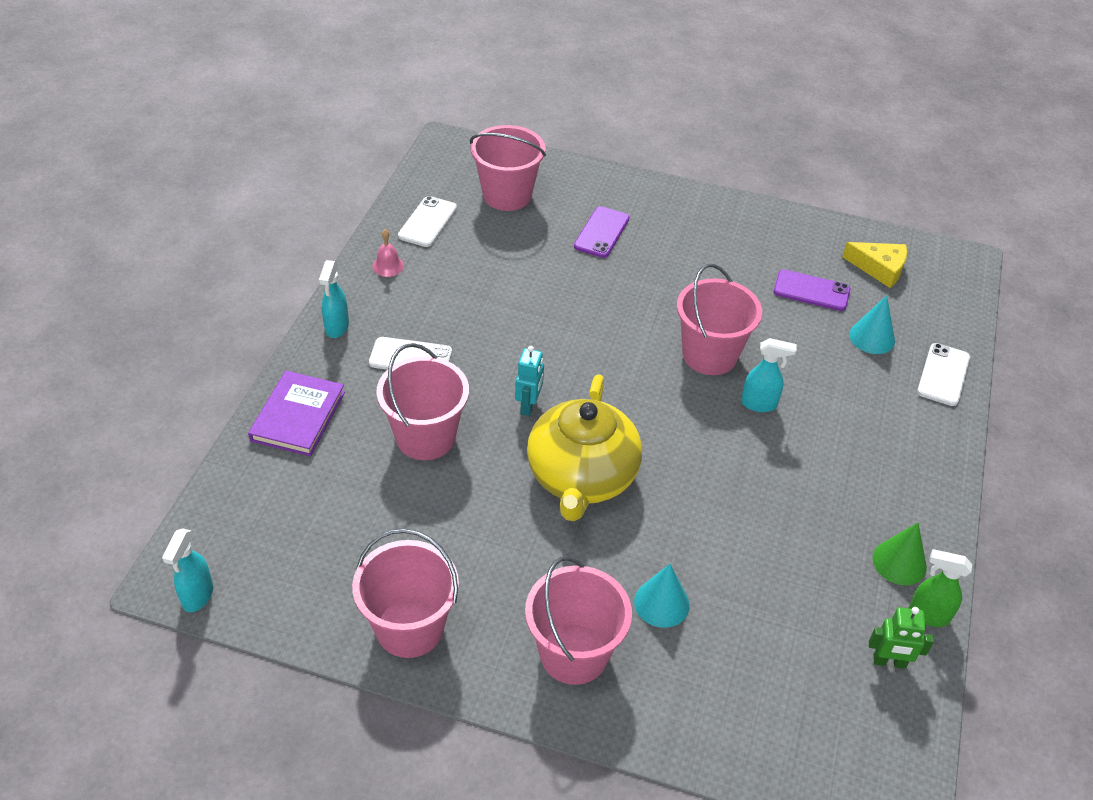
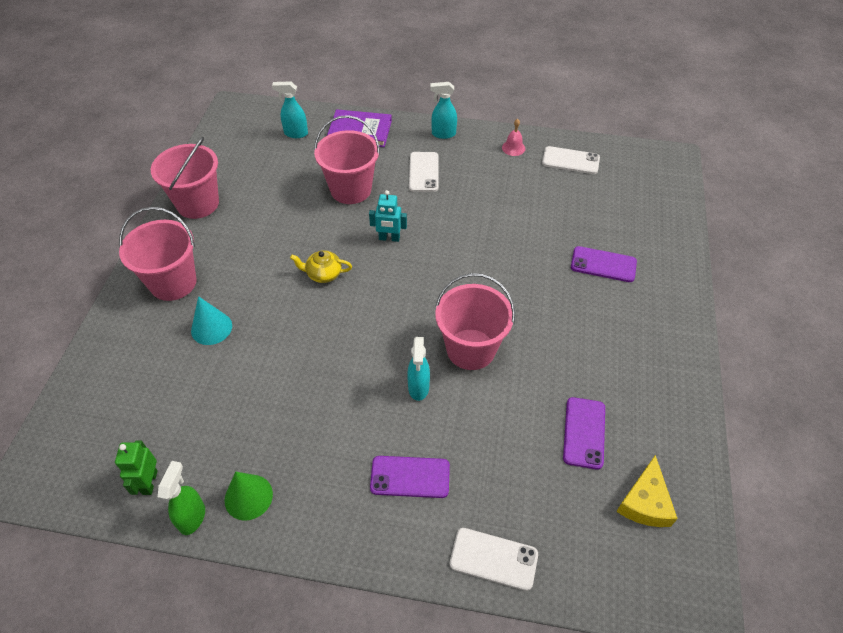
camera: 85 degrees right, 5 degrees up
turquoise spray bottle [162,528,213,612] -> turquoise spray bottle moved to [272,81,308,138]
pink bucket [470,125,546,211] -> none
yellow teapot [527,374,642,521] -> yellow teapot [290,250,352,283], size x0.42
turquoise cone [849,295,895,354] -> none
none -> purple phone [370,456,450,498]

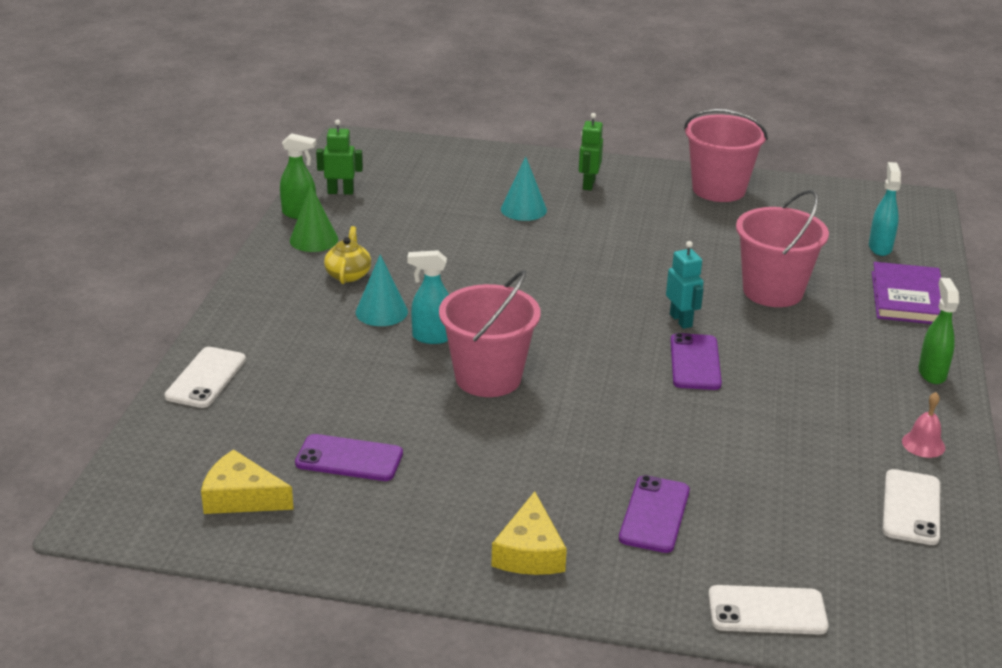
camera: 90 degrees right, 20 degrees down
pink bucket [119,207,197,301] -> green robot [579,113,603,190]
yellow teapot [290,250,352,283] -> yellow teapot moved to [324,226,371,284]
turquoise robot [369,190,407,242] -> turquoise robot turned 150 degrees clockwise [666,241,704,329]
purple phone [370,456,450,498] -> purple phone moved to [671,333,722,390]
white phone [409,152,439,192] -> white phone moved to [708,585,829,635]
turquoise spray bottle [430,82,457,139] -> green spray bottle [919,278,959,384]
none -> turquoise cone [356,255,408,326]
none -> yellow cheese [491,491,567,575]

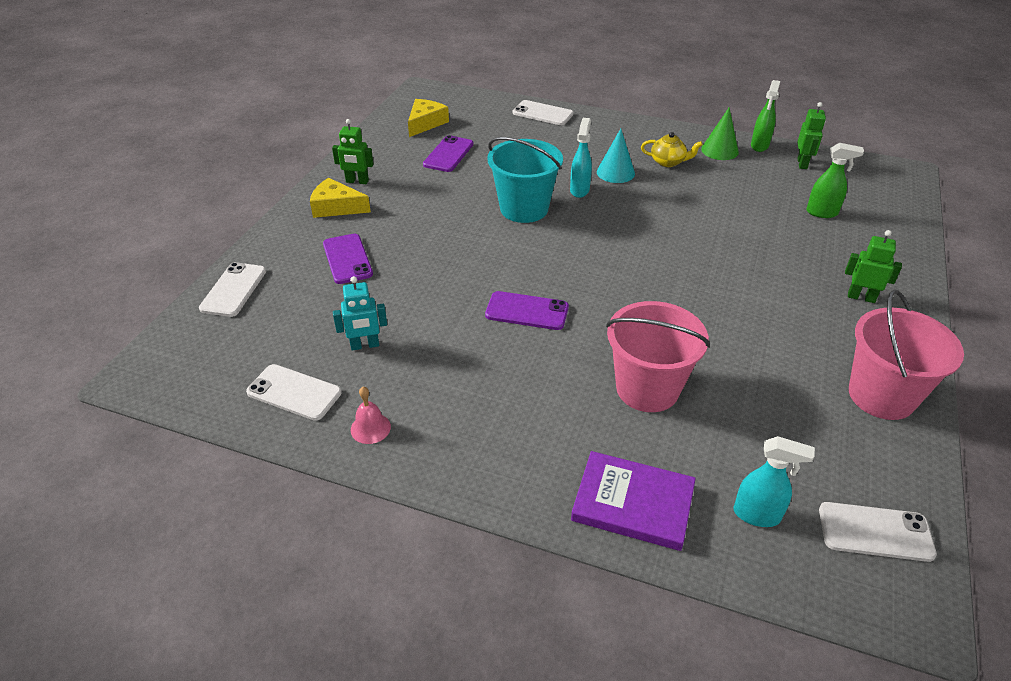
camera: 100 degrees right, 10 degrees up
pink bucket [439,270,541,397] -> turquoise bucket [488,137,563,223]
turquoise cone [501,156,547,221] -> none
purple phone [619,475,690,553] -> purple phone turned 45 degrees clockwise [323,234,373,284]
turquoise robot [666,241,704,329] -> turquoise robot moved to [333,276,387,351]
green spray bottle [919,278,959,384] -> green spray bottle moved to [806,143,864,218]
none -> green robot [332,119,374,184]
none -> white phone [819,502,937,562]

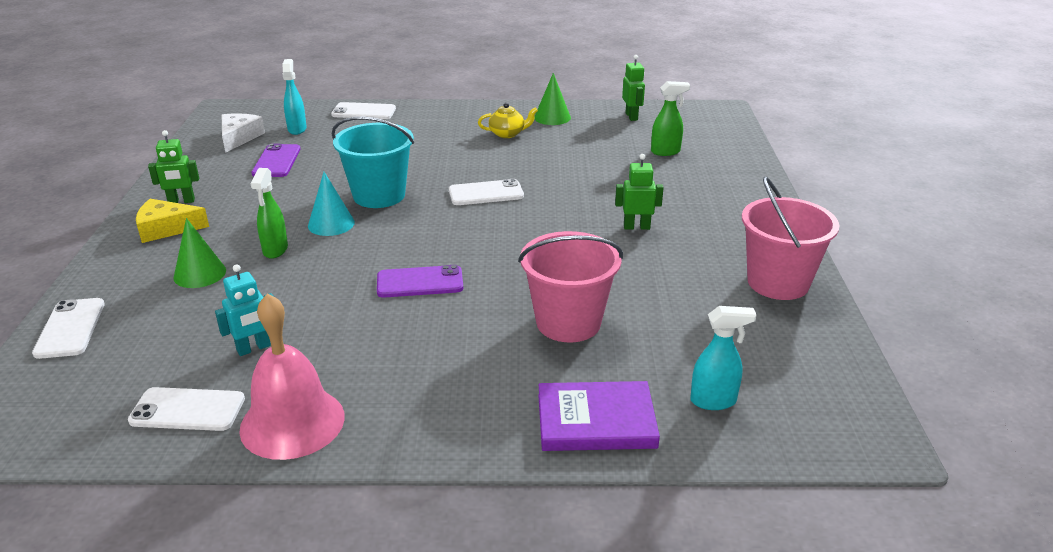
camera: 20 degrees left, 10 degrees down
purple phone [323,234,373,284] -> green cone [173,218,226,288]
pink bell [351,387,391,444] -> pink bell [239,293,345,460], size x2.26
yellow cheese [408,99,449,137] -> white cheese [222,113,265,153]
turquoise spray bottle [570,118,592,198] -> turquoise spray bottle moved to [282,59,307,135]
turquoise cone [597,129,635,183] -> turquoise cone moved to [308,172,355,236]
green spray bottle [751,80,780,152] -> green spray bottle moved to [251,168,288,259]
white phone [819,502,937,562] -> white phone moved to [449,179,524,205]
green robot [845,230,902,303] -> green robot moved to [615,154,664,230]

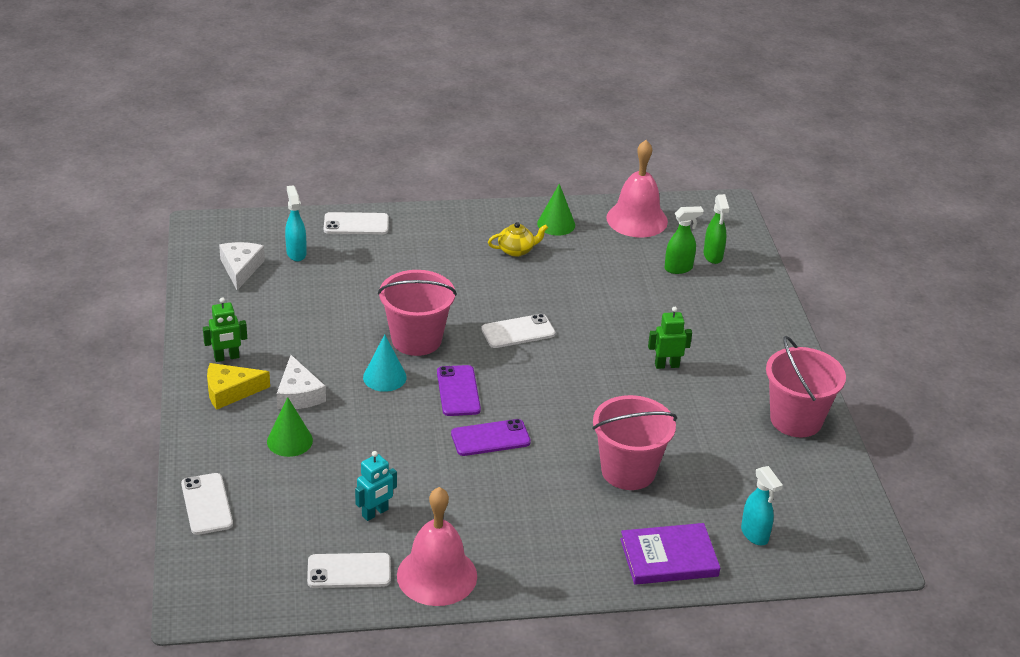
camera: 10 degrees left, 5 degrees up
purple phone [251,144,301,177] -> purple phone moved to [437,365,481,416]
green spray bottle [251,168,288,259] -> green spray bottle moved to [704,194,729,264]
turquoise bucket [332,117,414,208] -> pink bucket [378,270,457,356]
green robot [622,55,645,121] -> pink bell [606,140,668,238]
turquoise spray bottle [690,306,757,410] -> turquoise spray bottle turned 75 degrees clockwise [741,466,783,545]
none -> white cheese [277,355,326,409]

